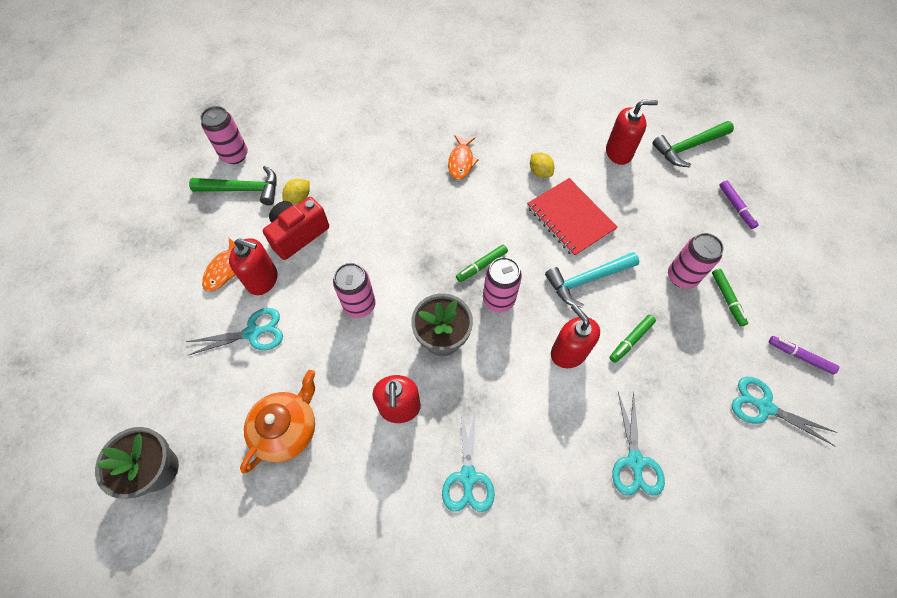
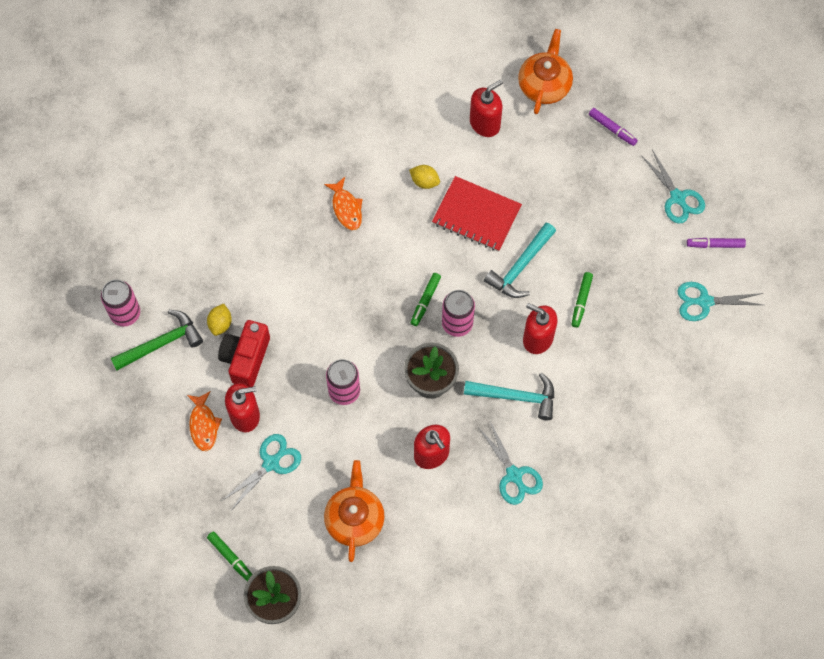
camera: 30 degrees left, 5 degrees up
turquoise scissors [612,391,665,496] -> turquoise scissors moved to [641,149,705,224]
green hammer [652,121,734,167] -> orange teapot [518,29,573,114]
pink can [668,233,724,289] -> none
green marker [712,269,748,327] -> green marker moved to [207,531,253,581]
none -> turquoise hammer [464,373,554,420]

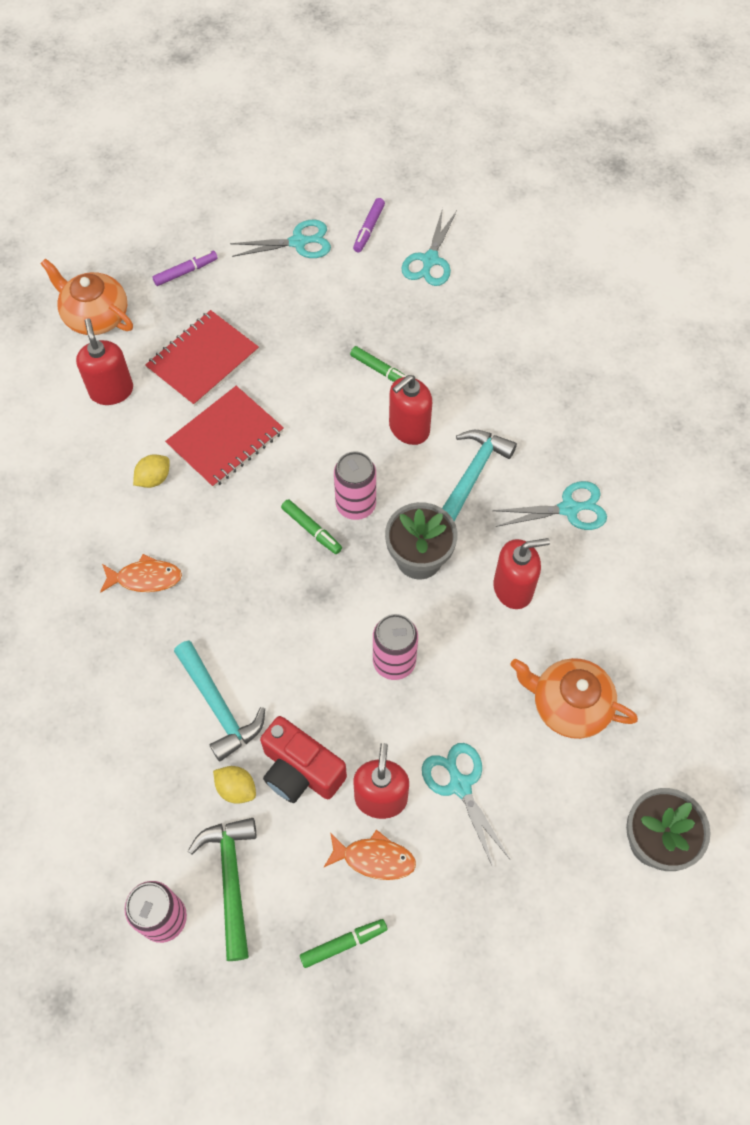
camera: 70 degrees left, 5 degrees down
green marker [207,531,253,581] -> green marker moved to [300,919,387,968]
turquoise hammer [484,223,556,298] -> turquoise hammer moved to [174,640,265,762]
none -> red notebook [145,310,259,407]

